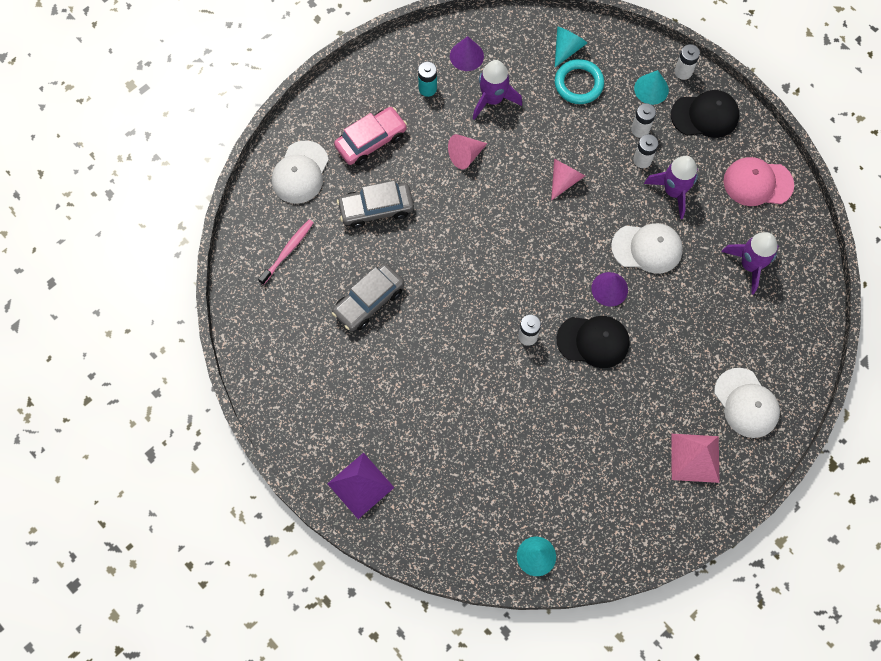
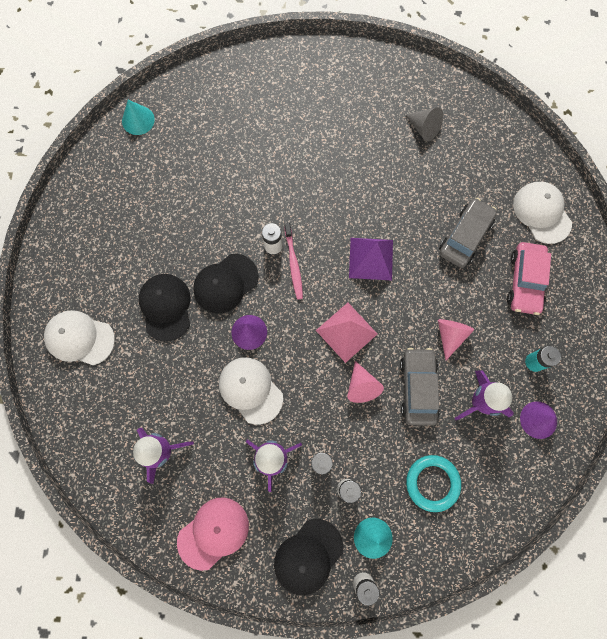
camera: 135 degrees right, 5 degrees up
pink toothbrush [258,220,313,285] -> pink toothbrush moved to [284,223,303,300]
purple pyramid [327,453,394,519] -> purple pyramid moved to [349,238,393,280]
grey car [332,263,404,331] -> grey car moved to [400,348,440,426]
turquoise cone [555,27,587,67] -> none
white cap [611,223,683,274] -> white cap turned 90 degrees clockwise [219,357,283,425]
pink pyramid [671,434,719,483] -> pink pyramid moved to [316,303,377,363]
none -> black cap [139,274,190,342]
none -> grey cone [406,107,443,141]

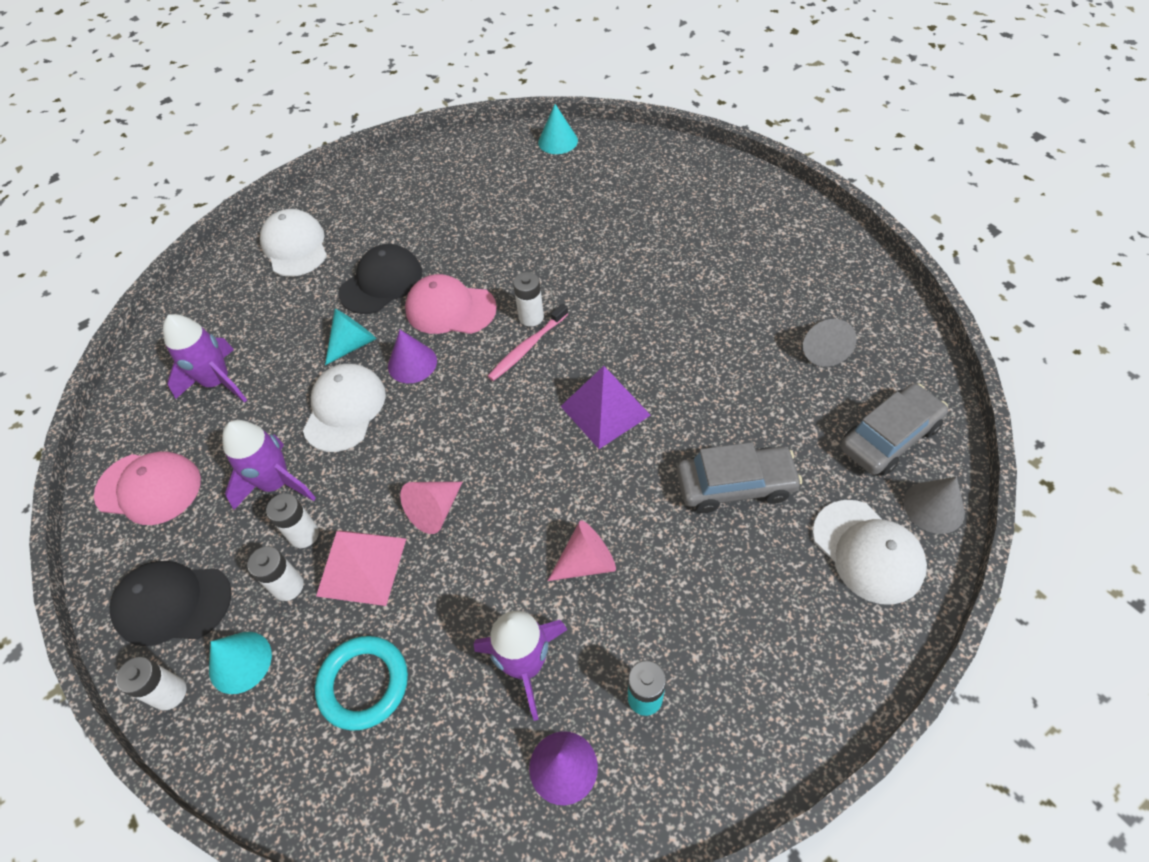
camera: 55 degrees right, 20 degrees down
black cap [193,254,258,313] -> pink cap [405,274,497,334]
pink pyramid [316,303,377,363] -> pink pyramid moved to [316,530,406,606]
grey car [400,348,440,426] -> grey car moved to [841,383,948,475]
pink car [507,242,551,315] -> none
white cap [513,182,572,244] -> white cap turned 120 degrees clockwise [813,500,927,605]
none -> turquoise cone [325,309,376,365]
none -> grey cone [904,477,965,534]

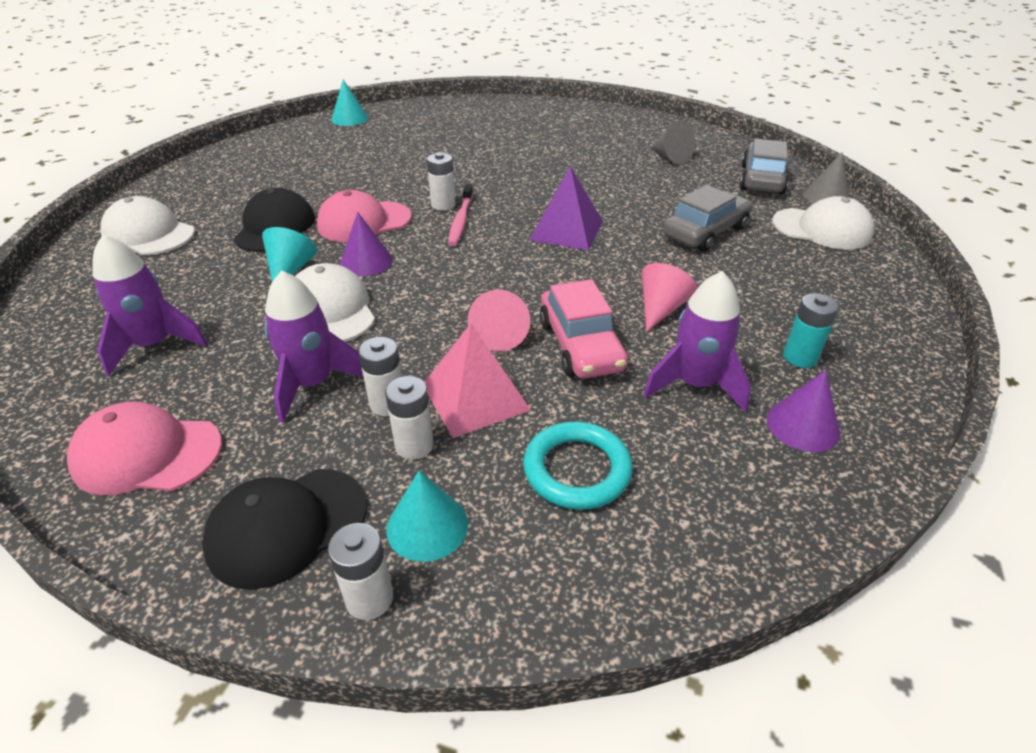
camera: 40 degrees left, 15 degrees down
pink cap [94,451,201,525] -> pink cap turned 150 degrees counterclockwise [67,401,222,495]
none -> pink car [540,279,628,379]

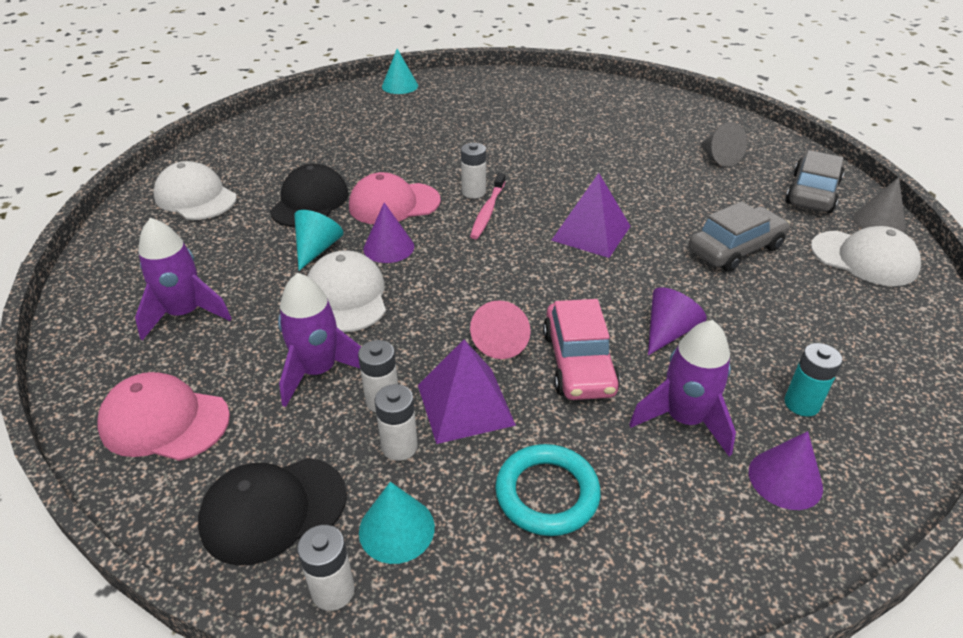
camera: 10 degrees right, 0 degrees up
pink pyramid [424,323,531,438] -> purple pyramid [418,340,516,444]
pink cone [642,263,697,332] -> purple cone [648,287,707,355]

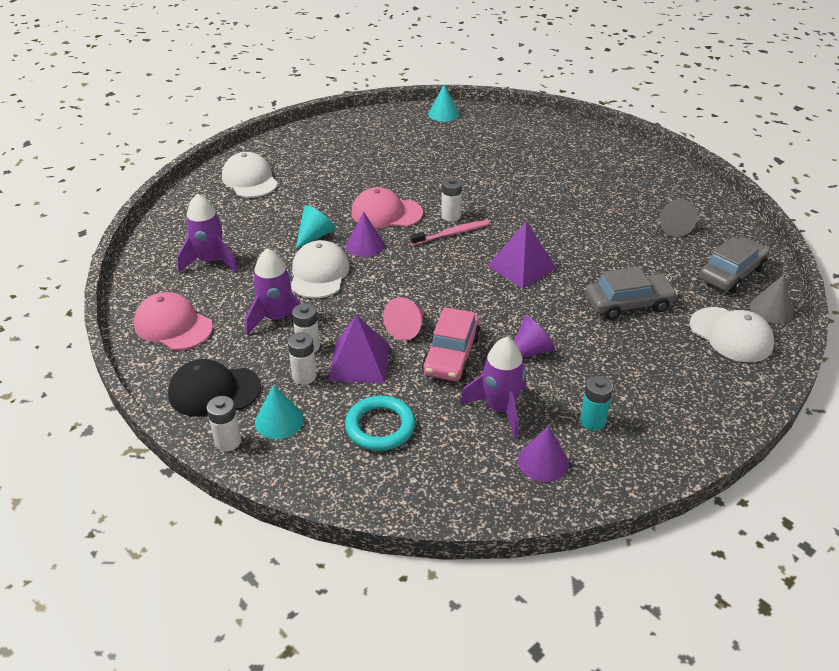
camera: 20 degrees right, 0 degrees up
black cap [270,163,349,227] -> none
pink toothbrush [470,173,505,239] -> pink toothbrush turned 150 degrees counterclockwise [410,220,490,245]

